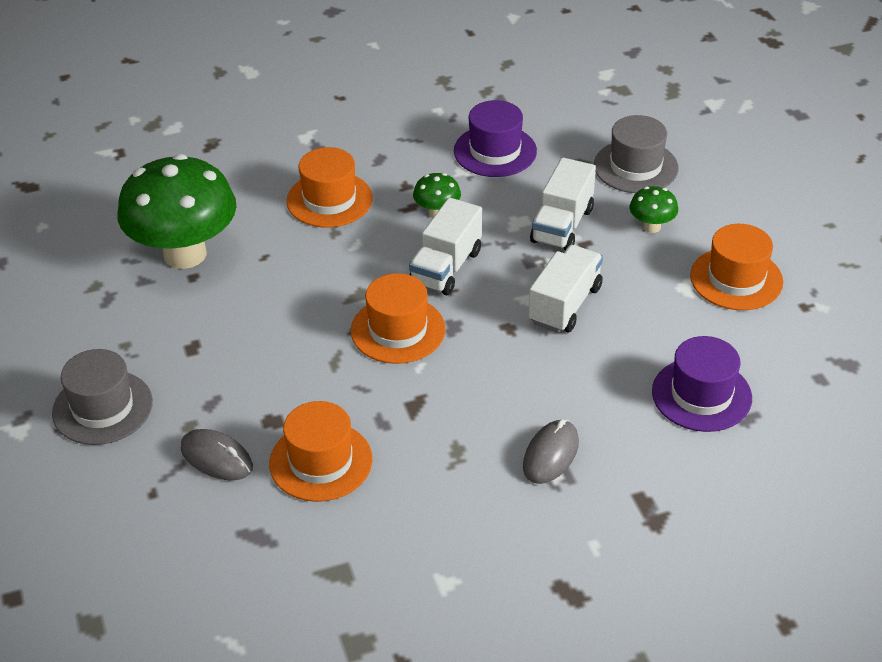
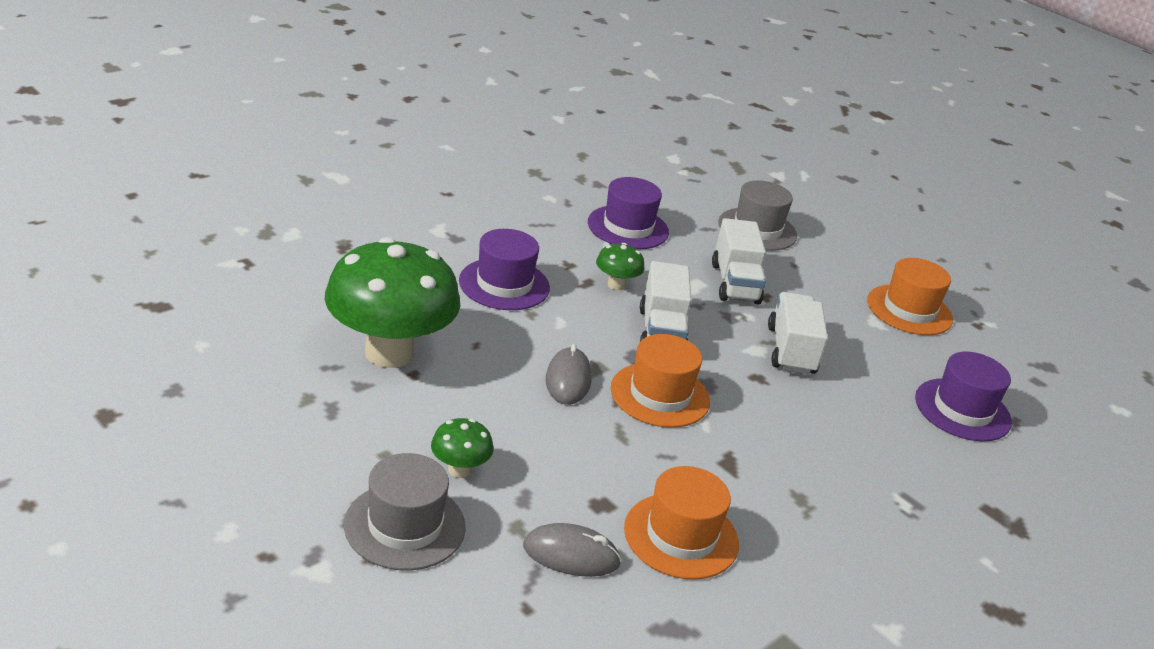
camera: 30 degrees left, 10 degrees down
orange hat [286,147,373,227] -> purple hat [459,229,550,310]
grey mouse [523,419,579,484] -> grey mouse moved to [546,344,592,405]
green mushroom [630,186,678,233] -> green mushroom moved to [431,418,494,478]

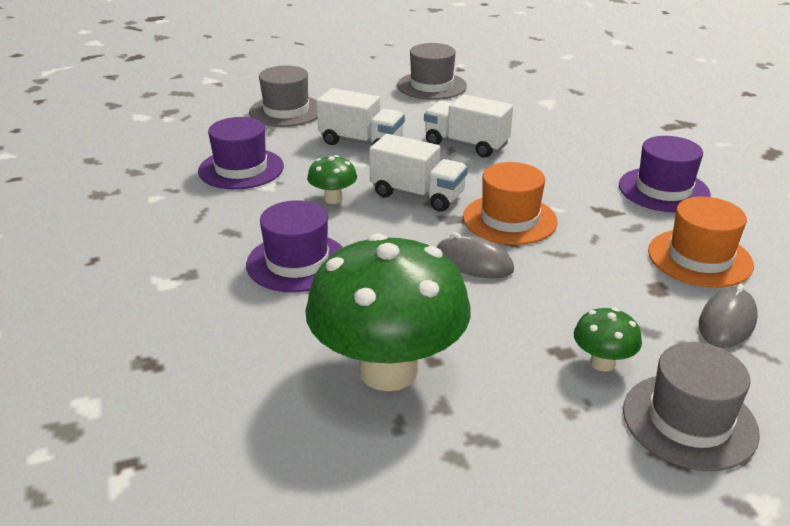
camera: 60 degrees left, 0 degrees up
orange hat [867,258,953,335] -> grey hat [397,43,467,100]
purple hat [915,351,1012,442] -> purple hat moved to [619,136,711,212]

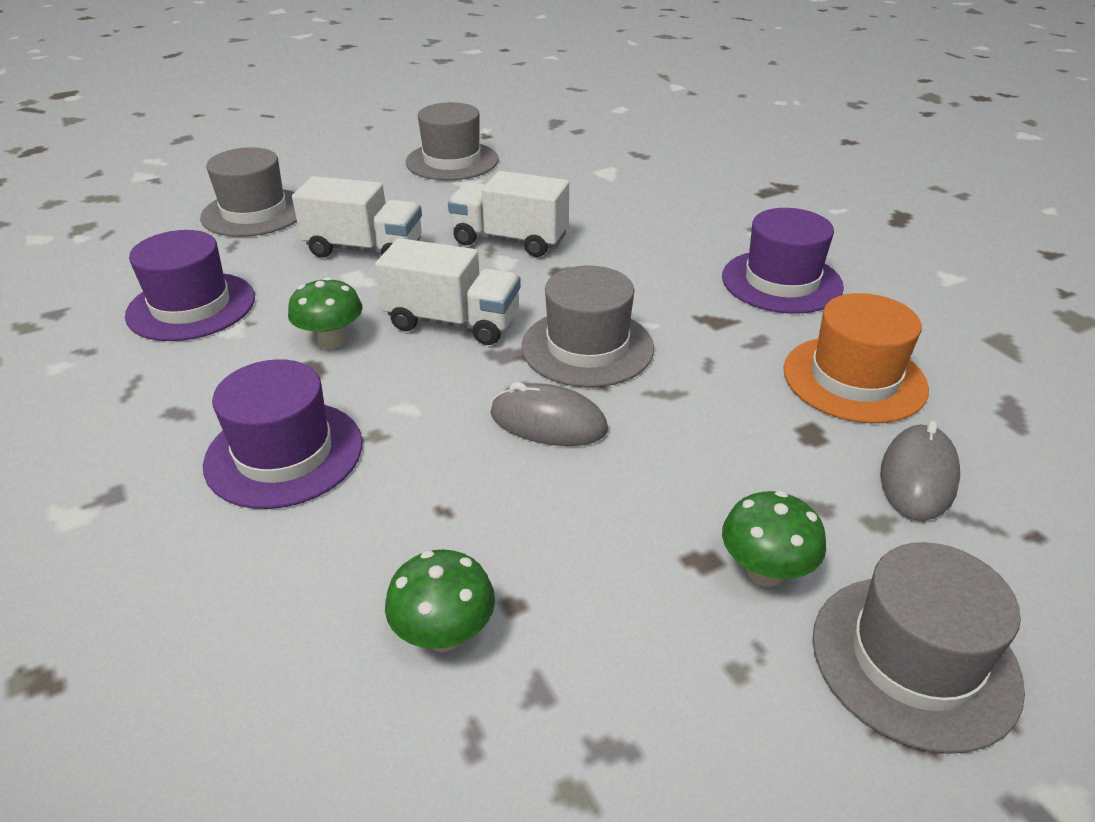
camera: 10 degrees left, 5 degrees up
green mushroom [305,233,471,391] -> green mushroom [385,549,495,652], size x0.42
orange hat [463,162,558,245] -> grey hat [522,265,654,387]

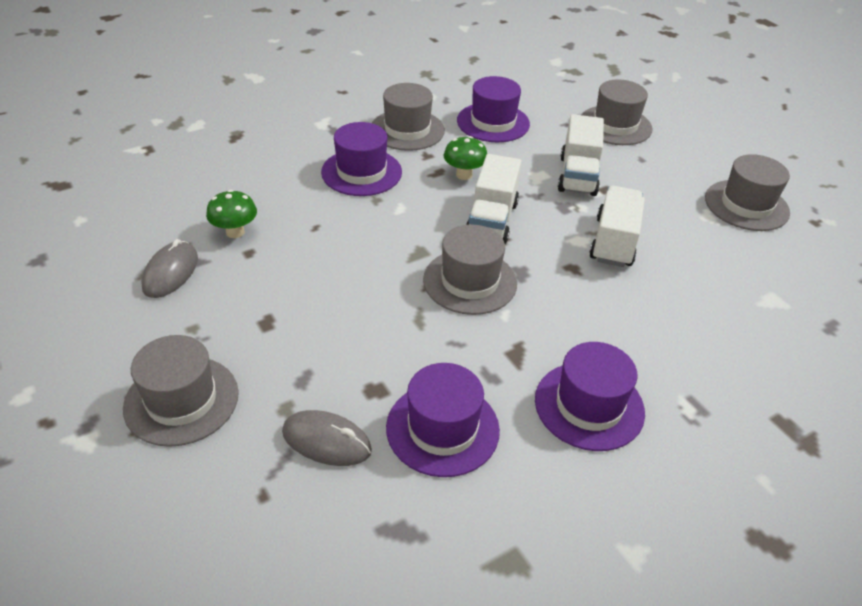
camera: 85 degrees right, 5 degrees up
grey mouse [490,382,608,446] -> grey mouse moved to [141,239,198,298]
green mushroom [722,491,826,587] -> none
orange hat [783,293,929,423] -> purple hat [386,363,500,477]
none -> grey hat [372,83,445,151]

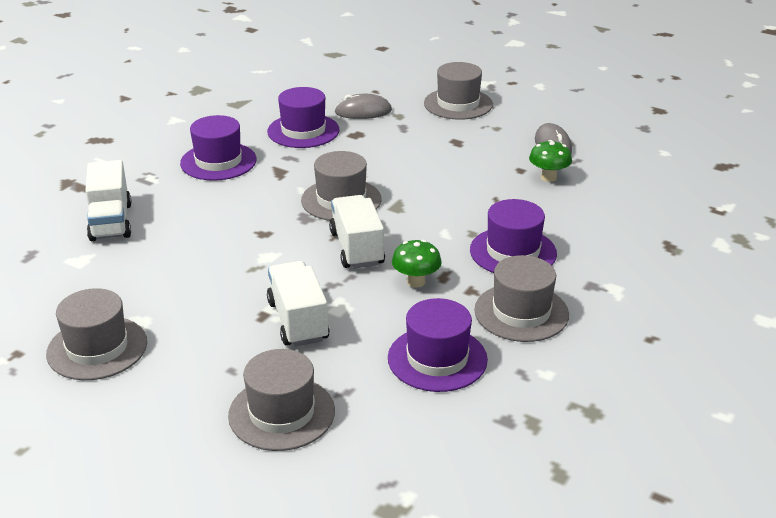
camera: 155 degrees right, 10 degrees down
white truck [589,186,645,267] -> white truck moved to [85,160,132,241]

